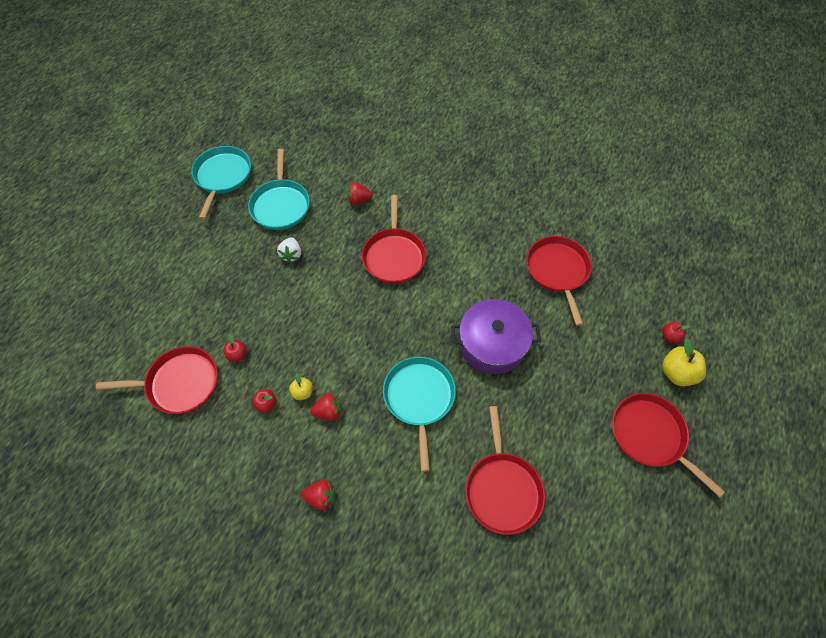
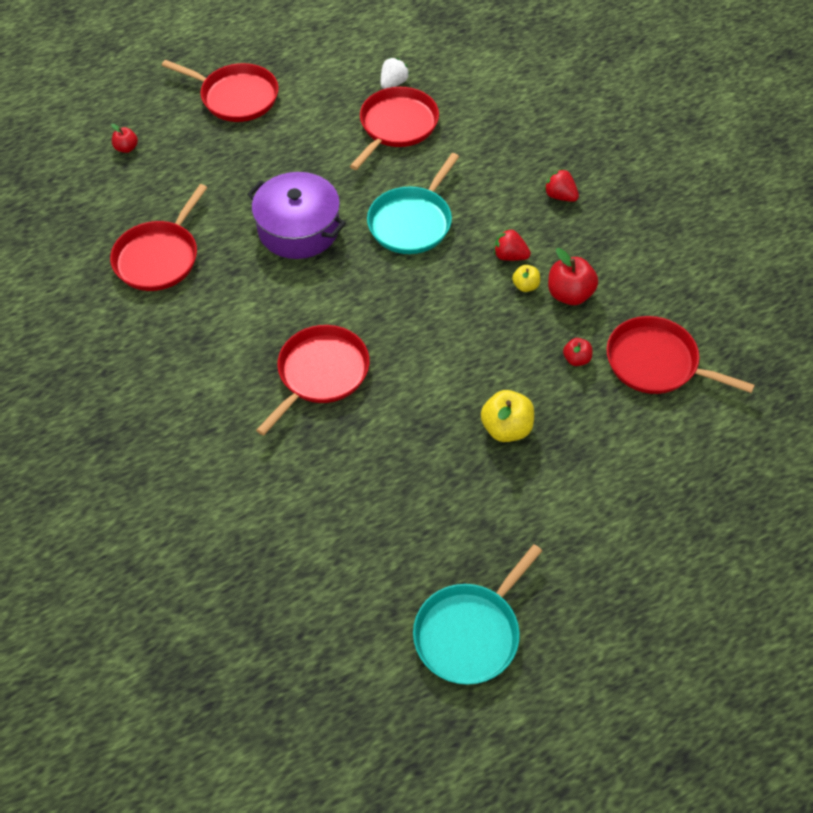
camera: 145 degrees left, 5 degrees down
turquoise pan [248,149,310,230] -> none
red apple [252,389,277,413] -> red apple [548,248,598,305], size x1.76
white strawberry [277,237,301,263] -> white strawberry moved to [381,58,409,89]
red strawberry [346,182,372,205] -> none
red pan [612,393,725,497] -> red pan turned 60 degrees counterclockwise [162,60,279,122]
yellow apple [662,338,706,386] -> yellow apple moved to [481,390,534,442]

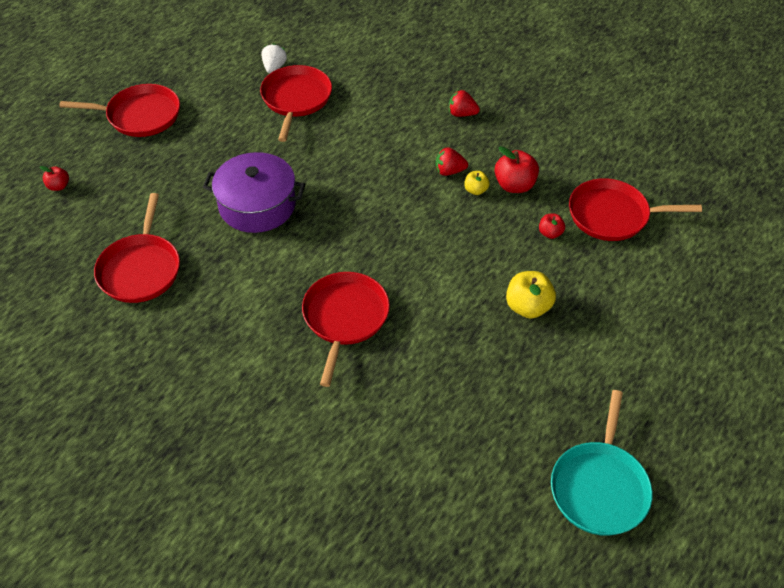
camera: 25 degrees left, 5 degrees down
turquoise pan [367,153,459,254] -> none

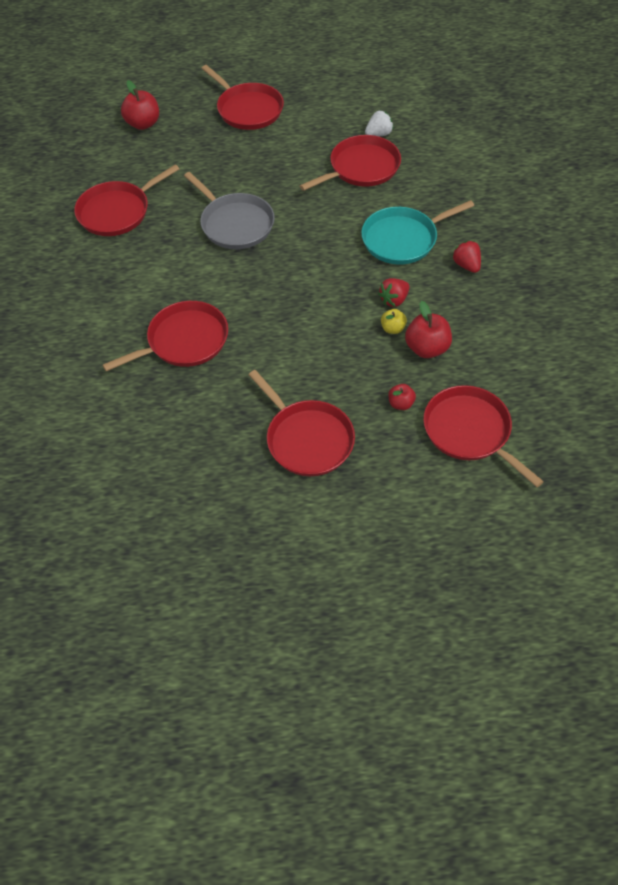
camera: 50 degrees right, 5 degrees up
red apple [40,166,69,191] -> red apple [121,80,159,130], size x1.76
purple pot [203,152,305,233] -> grey pan [184,172,275,249]
red strawberry [436,147,468,176] -> red strawberry turned 90 degrees counterclockwise [378,278,410,307]
yellow apple [506,271,556,319] -> red pan [248,370,355,476]
turquoise pan [551,390,653,536] -> turquoise pan moved to [361,200,474,265]

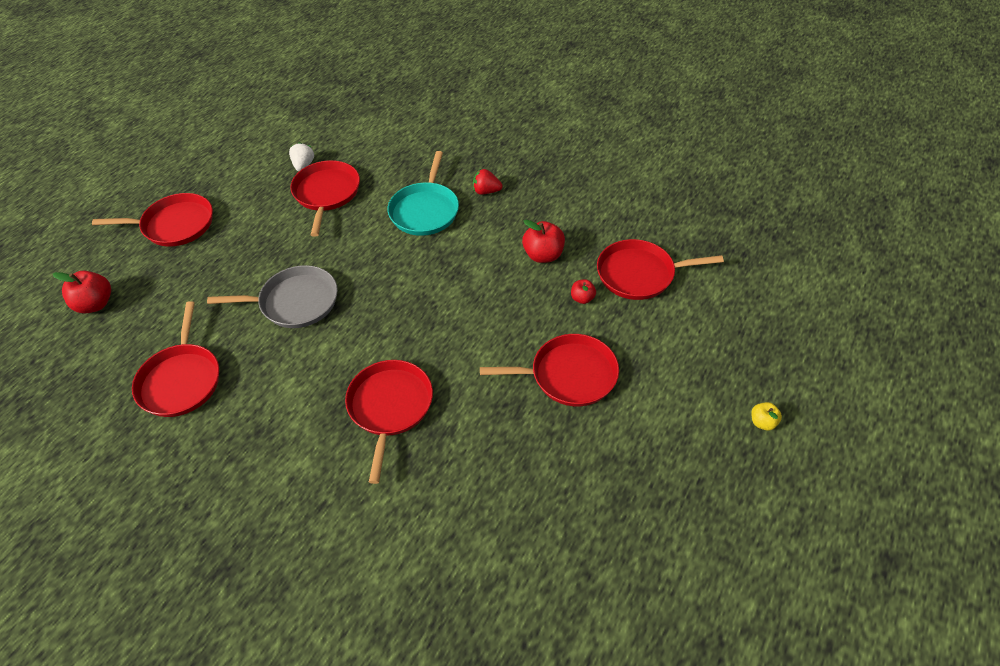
camera: 55 degrees left, 5 degrees down
red strawberry [378,278,410,307] -> none
yellow apple [381,309,407,334] -> yellow apple moved to [751,402,782,431]

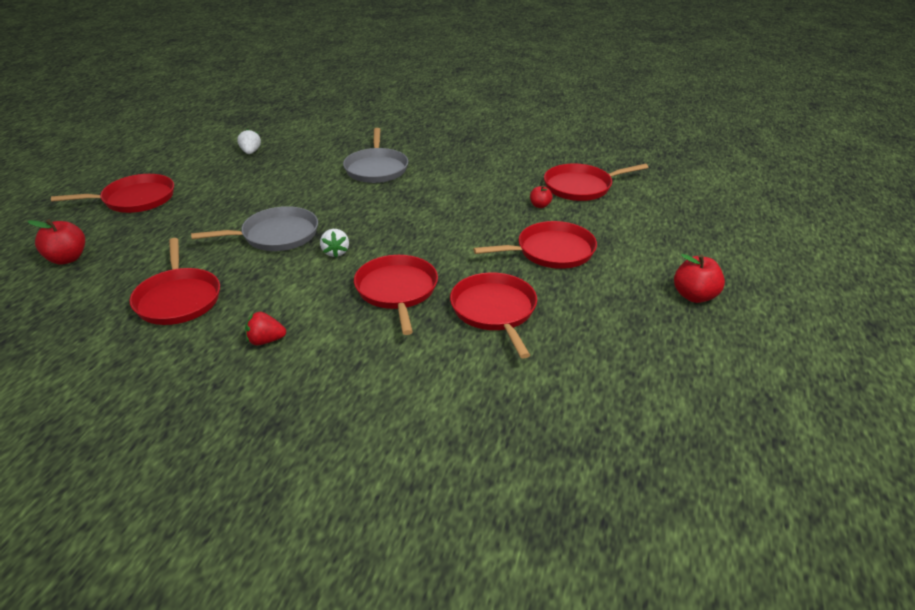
camera: 15 degrees left, 15 degrees down
red pan [290,160,360,237] -> red pan moved to [450,273,537,359]
turquoise pan [387,151,459,236] -> grey pan [343,128,408,183]
red strawberry [473,169,503,195] -> red strawberry moved to [245,312,286,345]
red apple [522,220,565,263] -> red apple moved to [674,254,725,303]
yellow apple [751,402,782,431] -> none
none -> white strawberry [320,229,349,257]

